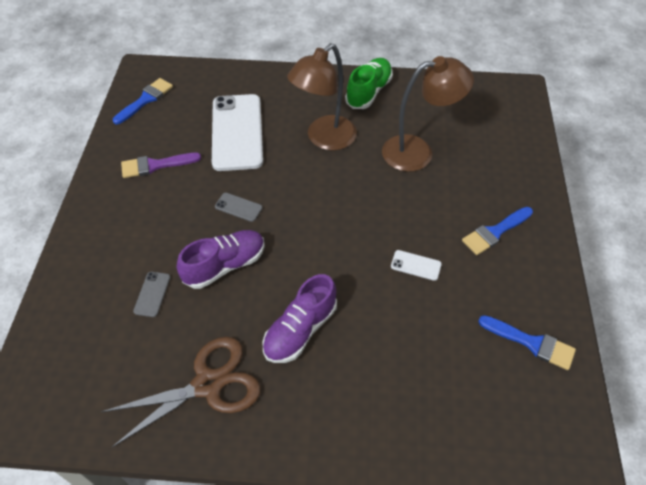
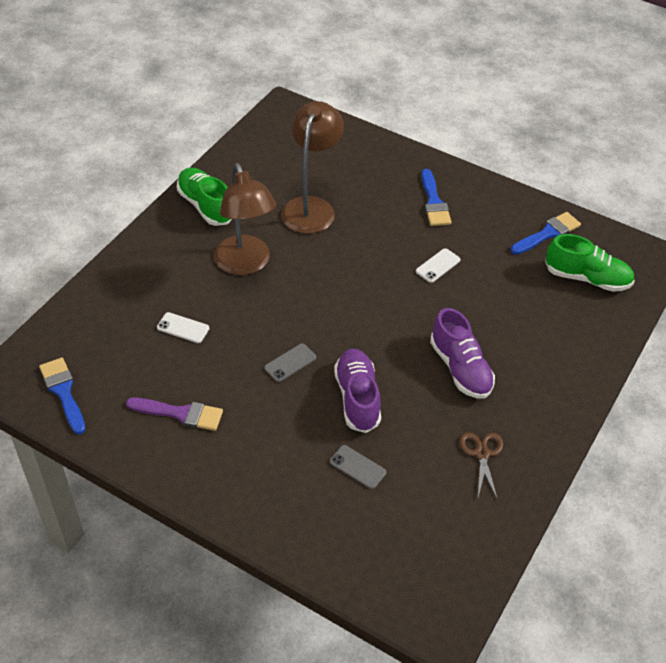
camera: 65 degrees left, 5 degrees down
brown scissors [101,337,261,447] -> brown scissors [460,432,503,500], size x0.53
purple brush [121,153,201,178] -> purple brush turned 90 degrees counterclockwise [126,397,223,431]
white phone [212,94,263,171] -> white phone [157,312,210,343], size x0.41
none -> green shoe [545,234,635,292]

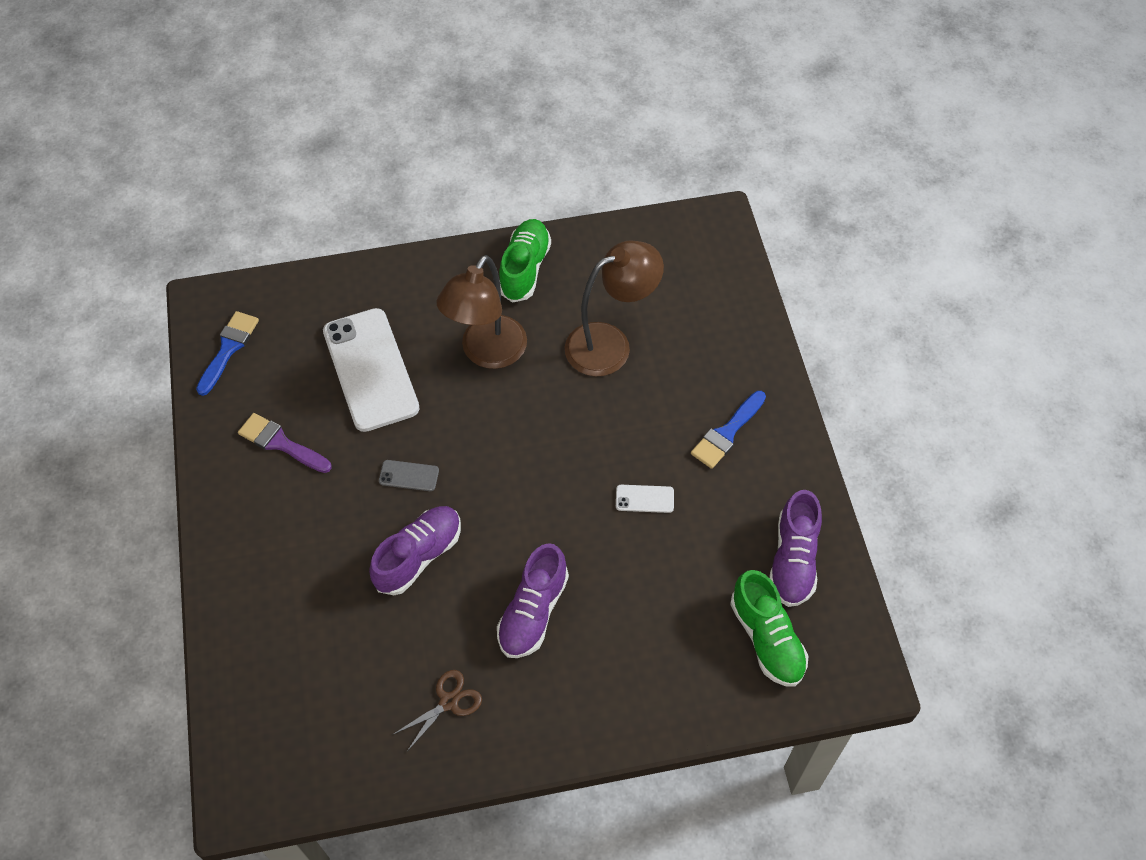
camera: 50 degrees right, 10 degrees up
purple brush [126,397,223,431] -> purple brush turned 150 degrees clockwise [238,413,332,473]
white phone [157,312,210,343] -> white phone [323,308,420,432], size x2.46
grey phone [330,445,386,489] -> none
blue brush [511,212,581,255] -> purple shoe [769,490,822,607]

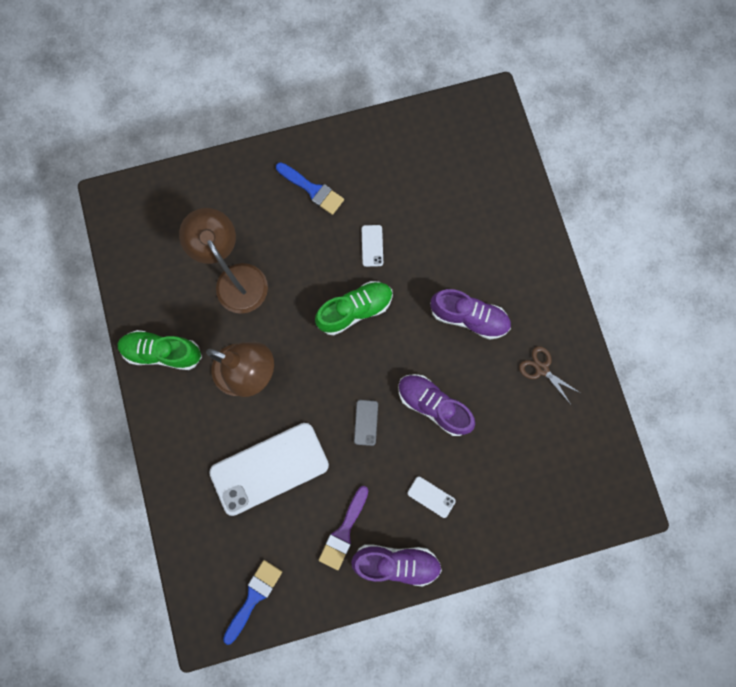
camera: 95 degrees left, 20 degrees up
blue brush [196,311,259,396] -> blue brush turned 105 degrees clockwise [223,560,282,645]
green shoe [730,570,808,687] -> green shoe moved to [315,281,393,335]
purple shoe [769,490,822,607] -> purple shoe moved to [351,544,442,587]
none -> white phone [408,476,456,518]

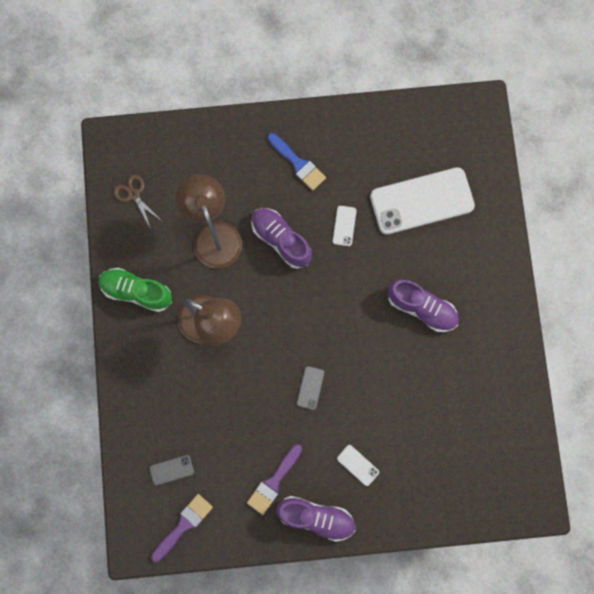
camera: 10 degrees right, 0 degrees up
white phone [209,423,329,516] -> white phone moved to [370,167,475,235]
blue brush [223,560,282,645] -> purple brush [151,494,213,562]
green shoe [315,281,393,335] -> none
purple shoe [398,374,475,436] -> purple shoe moved to [251,208,312,269]
brown scissors [519,346,580,403] -> brown scissors moved to [113,174,162,229]
none -> grey phone [149,455,194,485]

